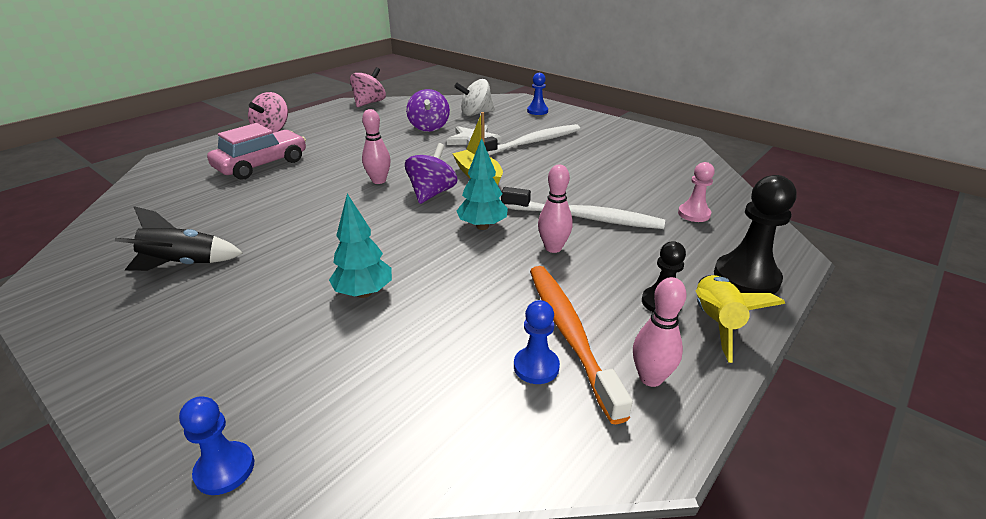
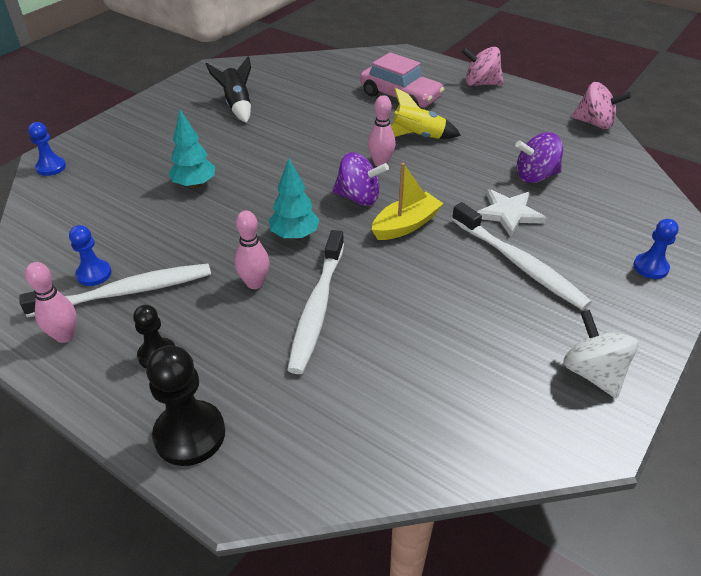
camera: 85 degrees right, 10 degrees up
white spinning top [454,79,495,116] -> white spinning top moved to [563,310,638,398]
orange toothbrush [530,266,633,424] -> white toothbrush [20,263,211,318]
pink pawn [678,162,715,222] -> none
yellow rocket [695,275,785,363] -> yellow rocket moved to [391,88,461,139]

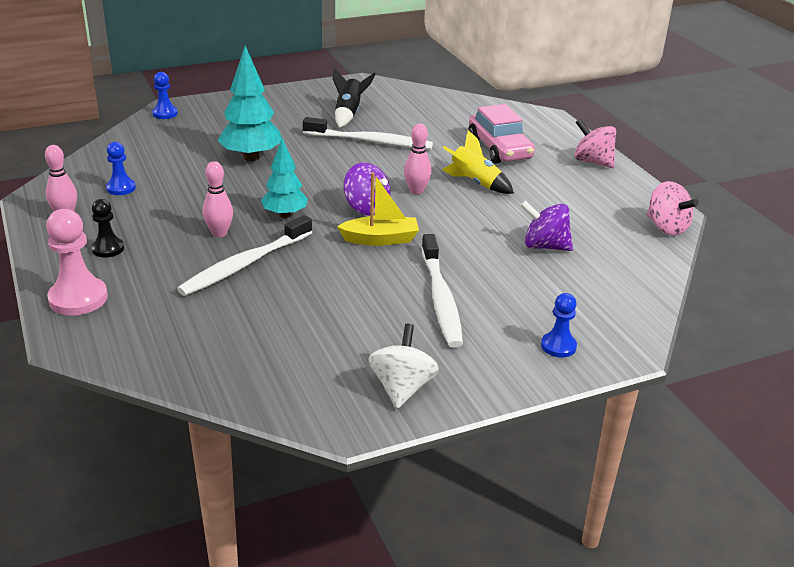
camera: 30 degrees right, 10 degrees down
white toothbrush [20,263,211,318] -> white toothbrush moved to [303,117,433,149]
black pawn [146,345,225,466] -> pink pawn [46,209,108,316]
turquoise tree [168,110,215,188] -> turquoise tree [217,46,282,161], size x1.52
white star [477,189,546,237] -> none

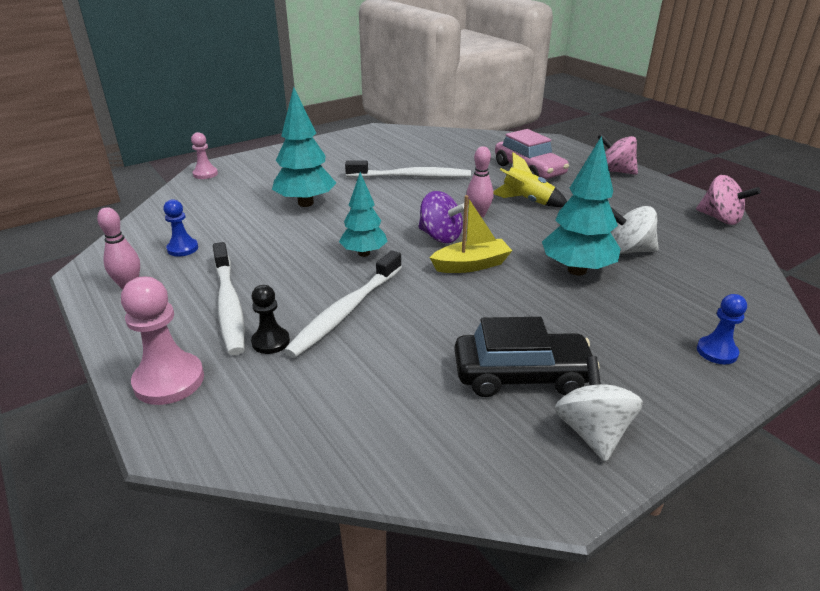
camera: 10 degrees left, 0 degrees up
black pawn [91,199,124,258] -> black pawn moved to [251,285,290,354]
blue pawn [152,72,178,119] -> pink pawn [191,132,218,179]
pink bowling pin [203,161,233,237] -> none
black rocket [333,69,375,128] -> none
white toothbrush [422,234,463,348] -> white toothbrush moved to [213,242,245,355]
purple spinning top [520,200,573,251] -> white spinning top [611,206,659,254]
none -> black car [455,317,600,397]
none -> turquoise tree [542,136,621,276]

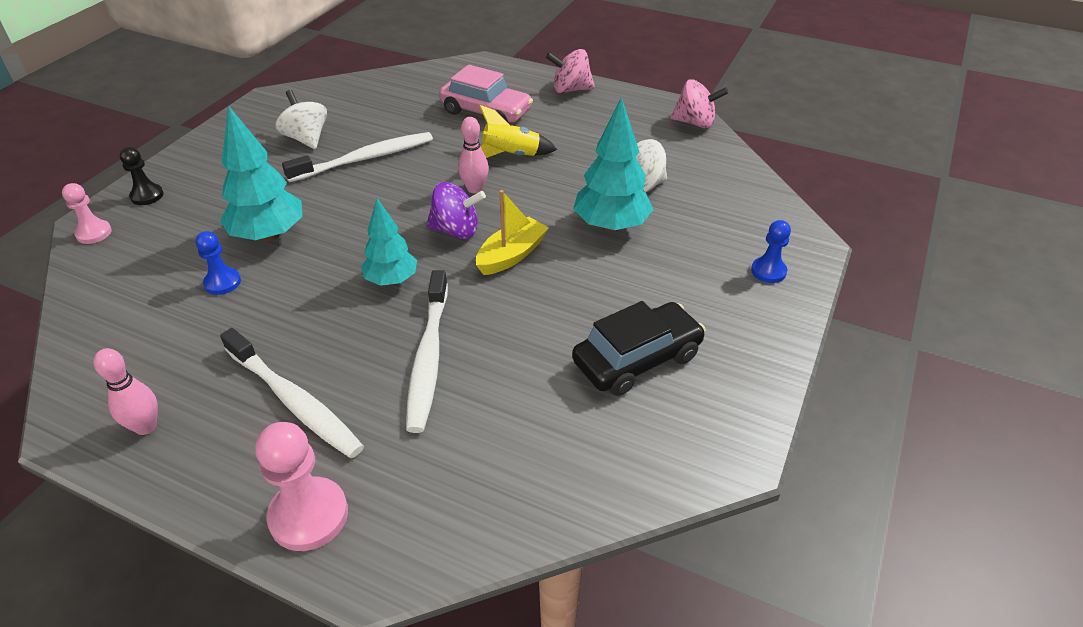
camera: 30 degrees left, 10 degrees up
blue pawn [164,199,198,257] -> blue pawn moved to [195,231,241,295]
black pawn [251,285,290,354] -> black pawn moved to [120,147,164,205]
white spinning top [554,356,643,462] -> white spinning top moved to [275,90,327,149]

